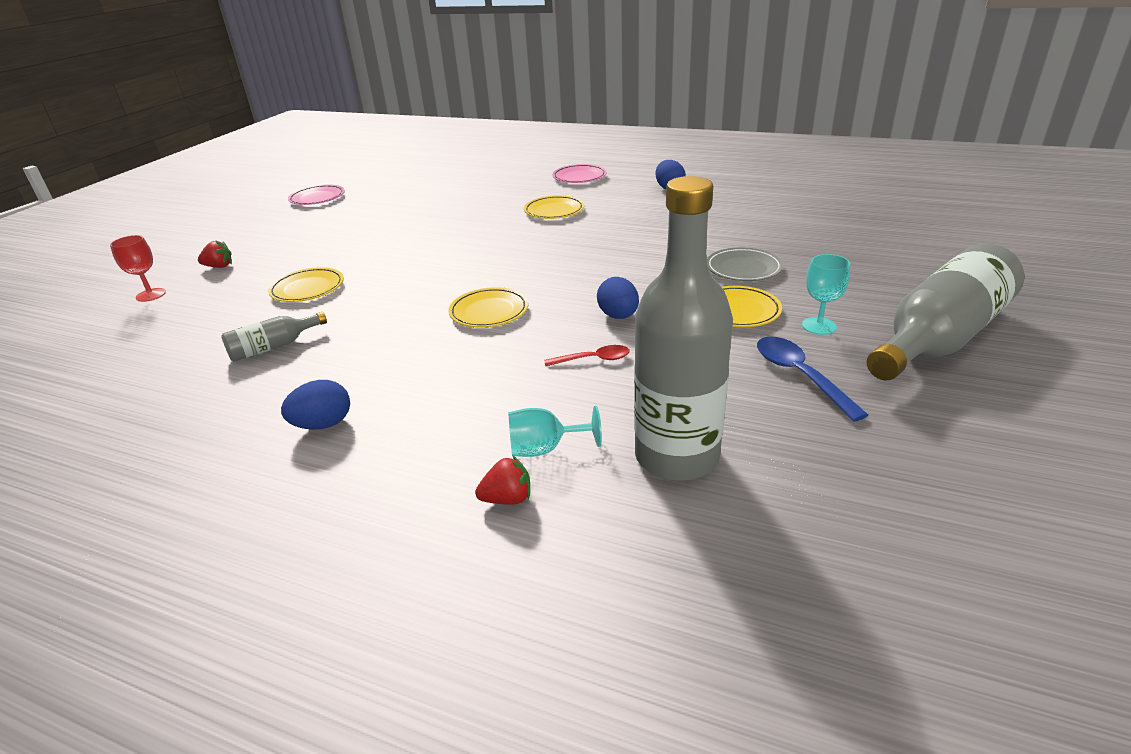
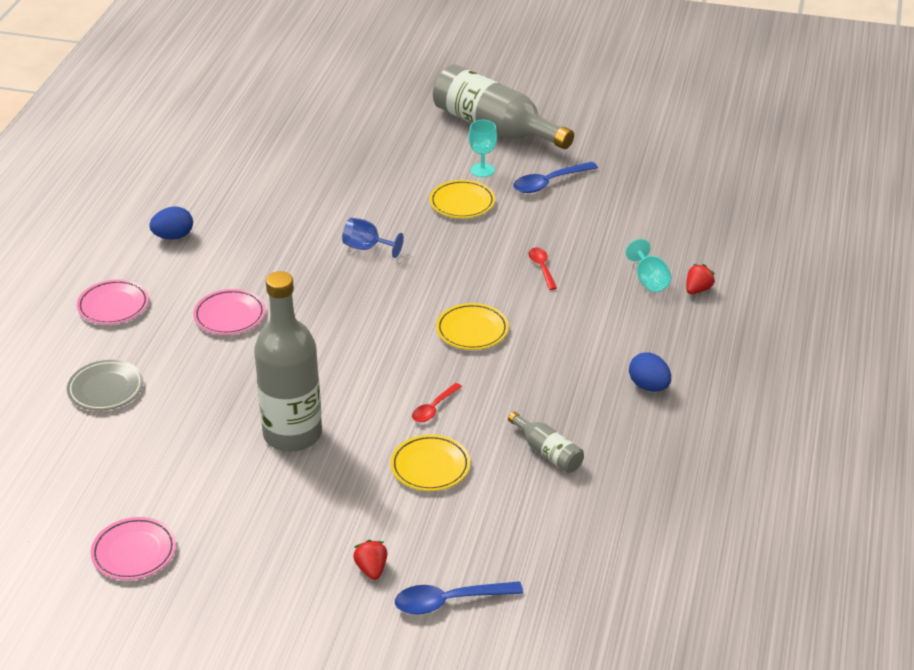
camera: 100 degrees left, 5 degrees up
red goblet [110,235,166,302] -> blue spoon [395,581,523,615]
red strawberry [475,455,530,505] -> red strawberry turned 60 degrees clockwise [686,264,715,294]
yellow plate [524,195,584,219] -> pink plate [193,289,265,335]
blue egg [597,277,639,319] -> none
grey bottle [634,176,733,481] -> grey bottle moved to [254,271,322,452]
grey plate [707,247,783,281] -> grey plate moved to [67,360,143,411]
none -> blue goblet [342,218,404,258]
none -> red spoon [412,383,462,422]

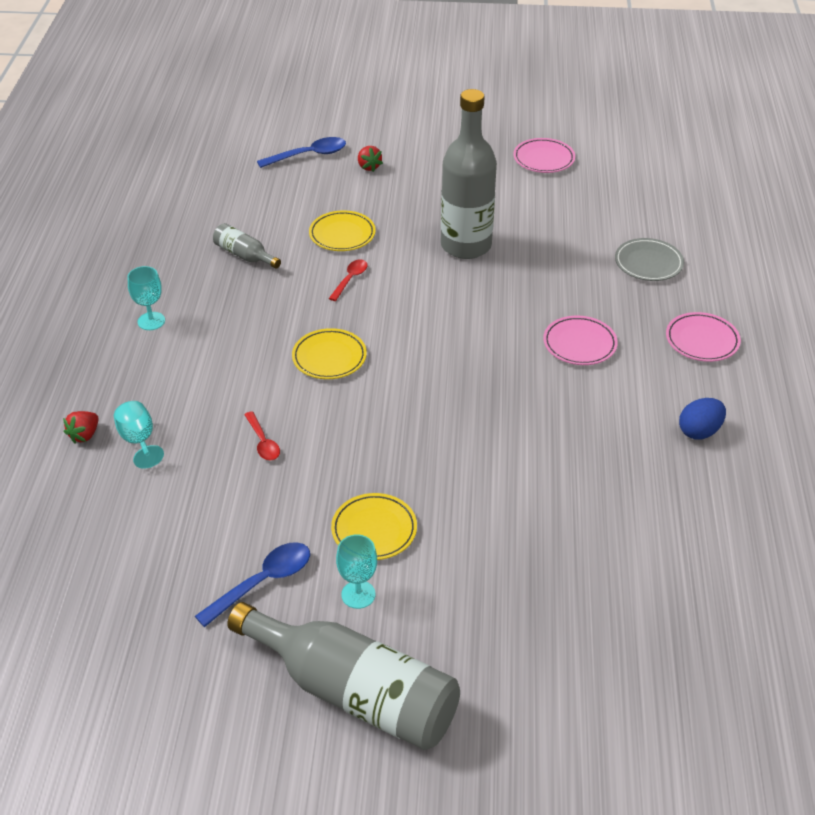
camera: 170 degrees right, 5 degrees up
blue goblet [342,218,404,258] -> none
blue egg [629,353,671,392] -> turquoise goblet [128,266,165,330]

